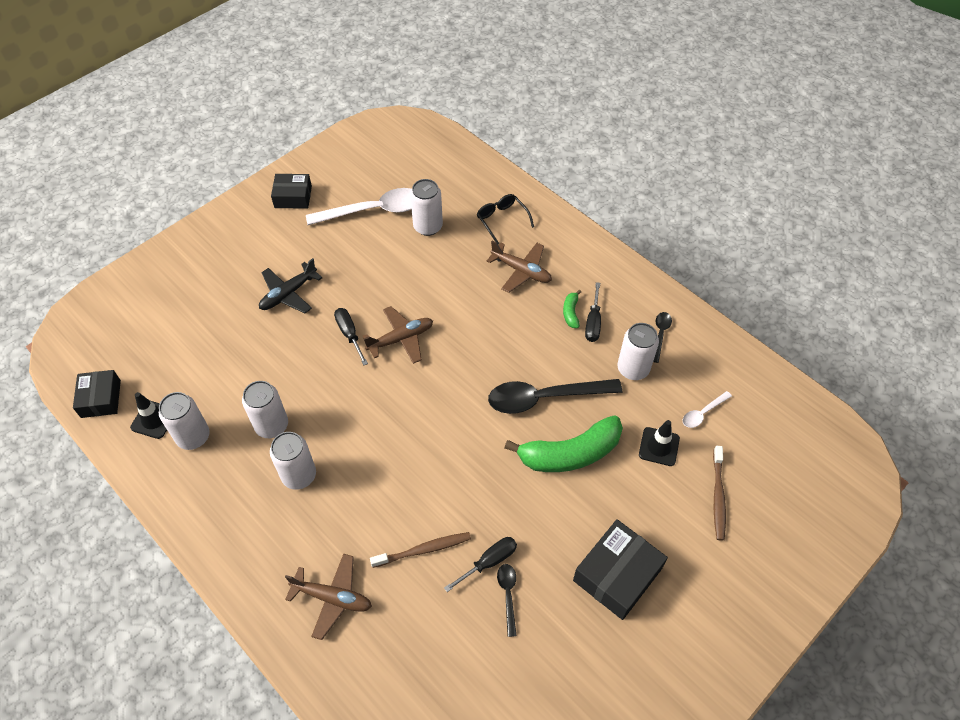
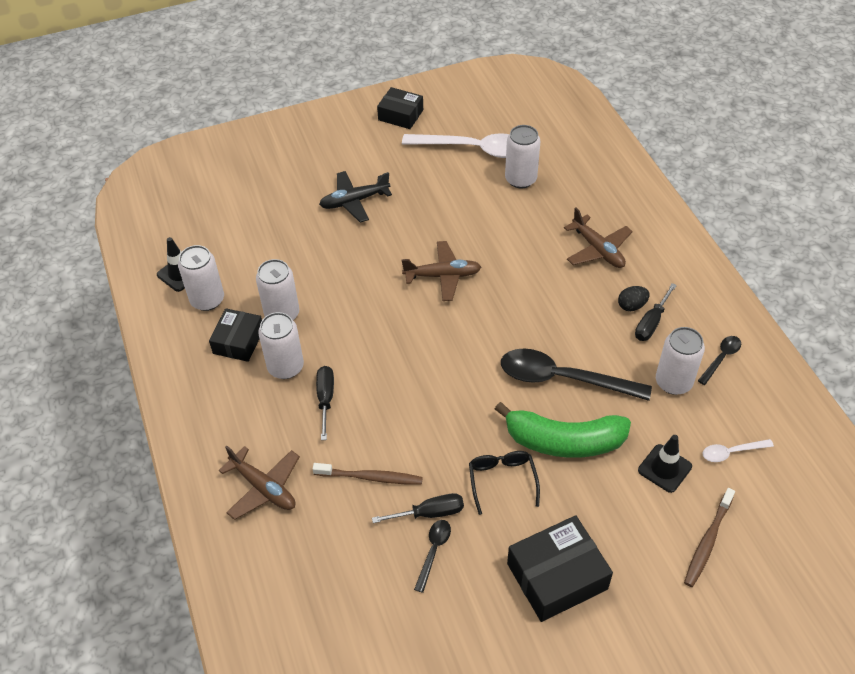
camera: 25 degrees right, 5 degrees down
black box [73,370,121,418] -> black box moved to [209,308,262,362]
black screwdriver [334,308,368,366] -> black screwdriver moved to [316,366,334,440]
black glasses [477,194,534,244] -> black glasses moved to [469,451,540,515]
green banana [563,290,581,328] -> black egg [618,286,650,311]

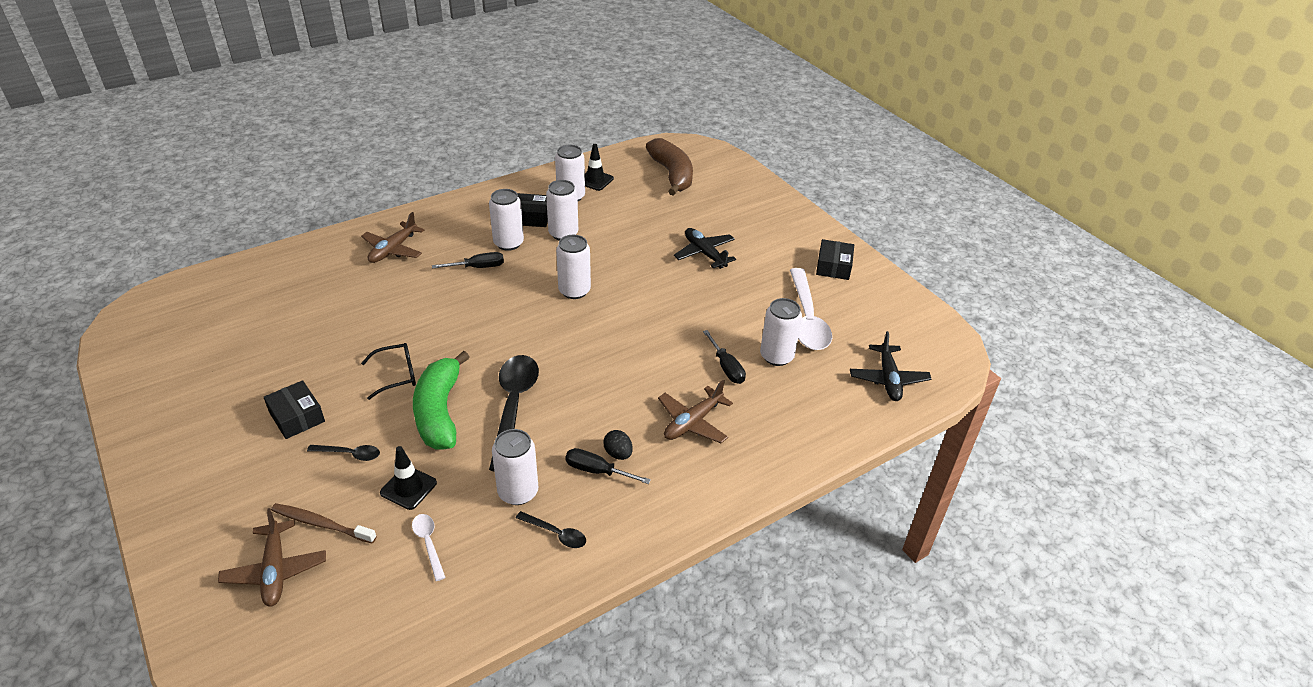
camera: 75 degrees right, 10 degrees down
brown toothbrush [313,463,423,485] -> none
black screwdriver [372,493,464,523] -> black screwdriver moved to [703,330,746,384]
brown plane [402,241,481,301] -> brown plane moved to [218,508,326,607]
black spoon [414,520,451,593] -> black spoon moved to [307,445,380,461]
black box [507,515,613,622] -> black box [264,380,325,439], size x0.66
none -> white can [556,235,591,299]
none -> brown banana [646,138,693,196]
none -> black plane [850,331,931,401]

